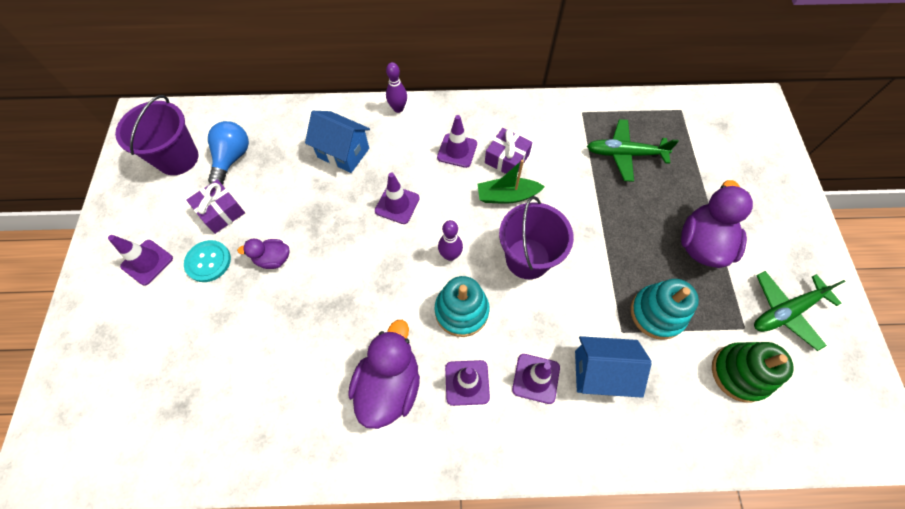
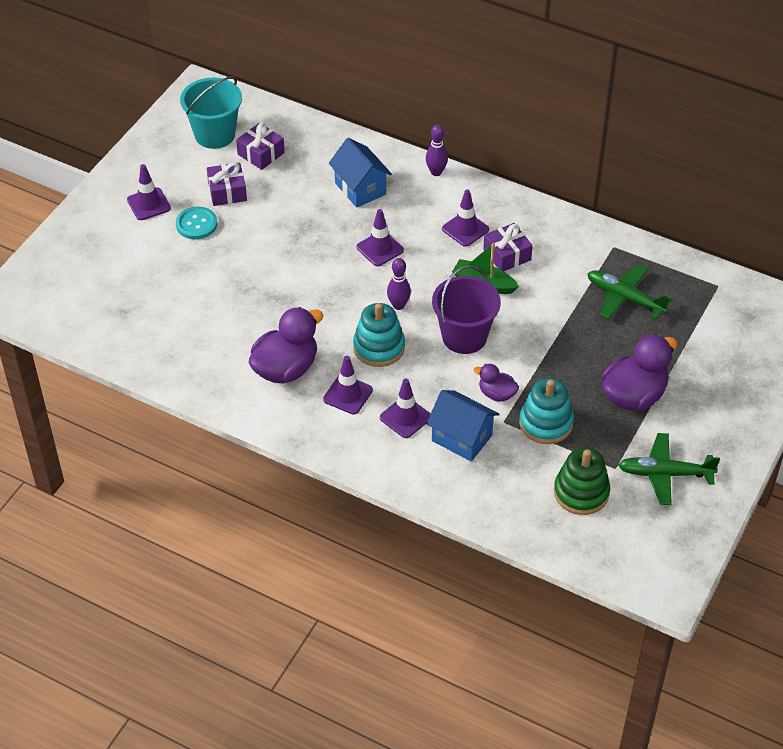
camera: 30 degrees right, 15 degrees down
purple bucket [115,95,198,175] -> turquoise bucket [180,76,242,149]
blue light bulb [208,121,249,185] -> purple gift [236,123,285,170]
purple duck [237,239,290,269] -> purple duck moved to [473,364,519,402]

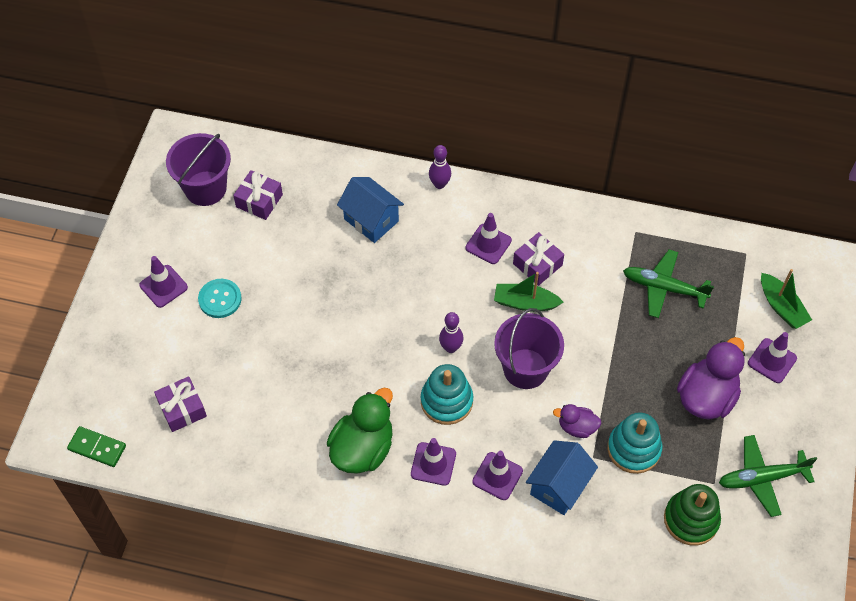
camera: 15 degrees left, 10 degrees up
turquoise bucket [180,76,242,149] -> purple bucket [166,133,231,206]
purple gift [207,162,247,206] -> purple gift moved to [154,376,207,432]
purple duck [249,307,323,383] -> green duck [327,388,393,474]
purple traffic cone [356,209,404,266] -> purple traffic cone moved to [748,332,797,383]
blue house [427,390,499,462] -> blue house turned 75 degrees counterclockwise [526,440,598,515]
none -> green domino [67,426,126,467]
none -> green boat [761,269,812,329]

